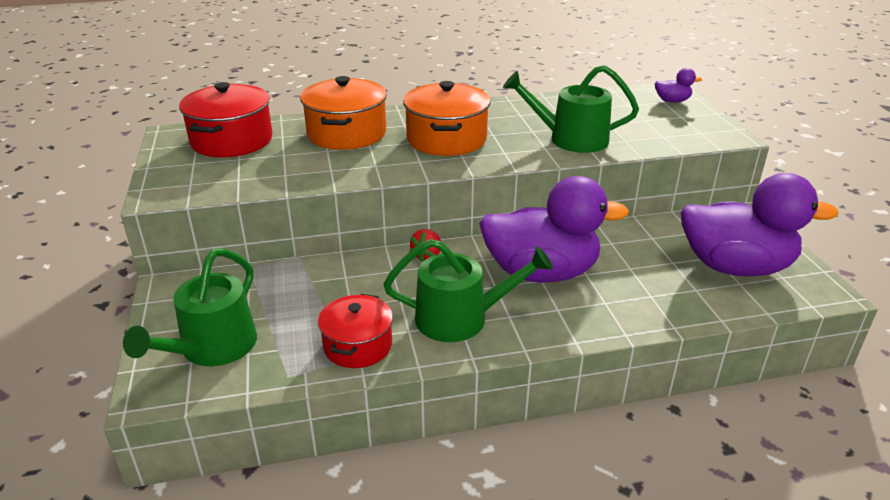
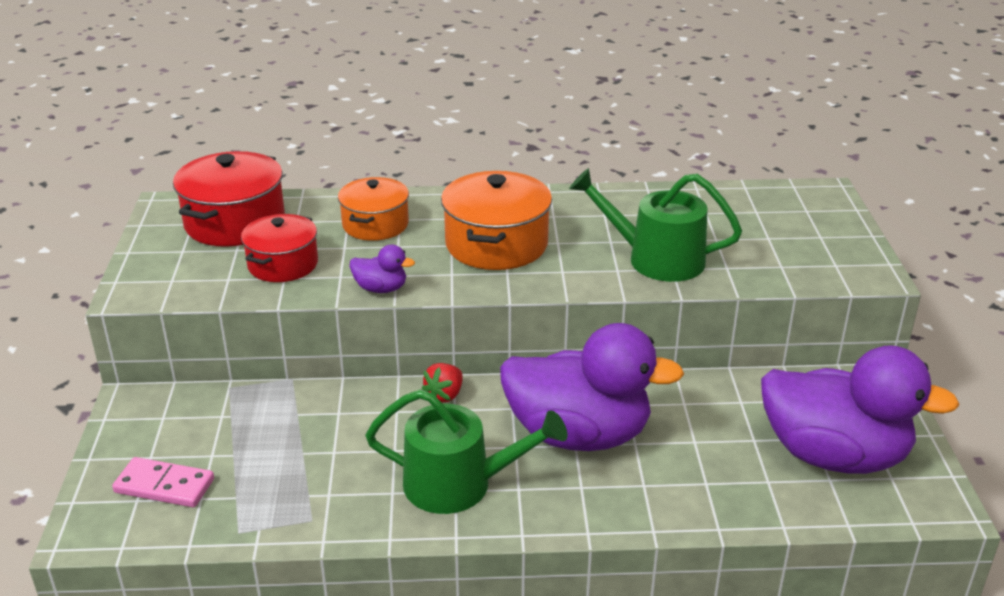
camera: 10 degrees right, 0 degrees up
green watering can [123,248,257,366] -> pink domino [112,457,214,507]
orange pot [300,76,387,150] -> orange pot [338,177,409,241], size x0.66
red pot [318,294,393,368] -> red pot moved to [241,214,318,282]
purple duck [655,68,702,103] -> purple duck moved to [350,245,415,293]

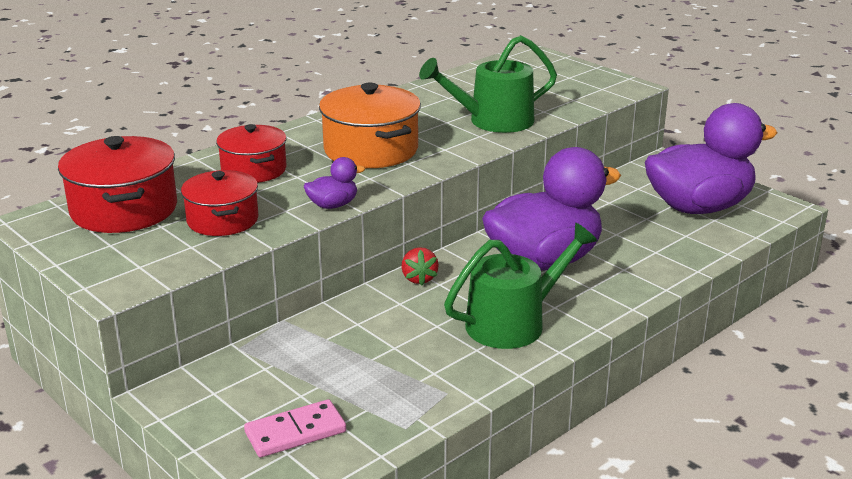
camera: 40 degrees left, 5 degrees down
orange pot [338,177,409,241] -> red pot [216,124,287,183]

